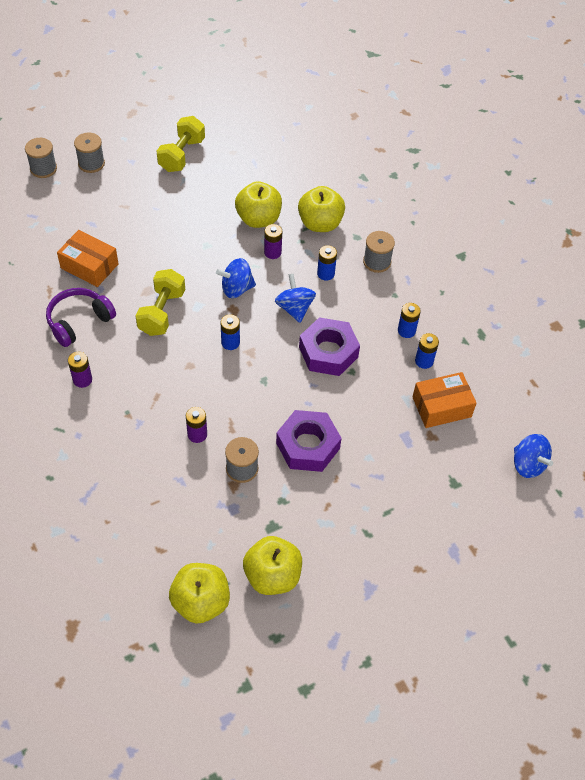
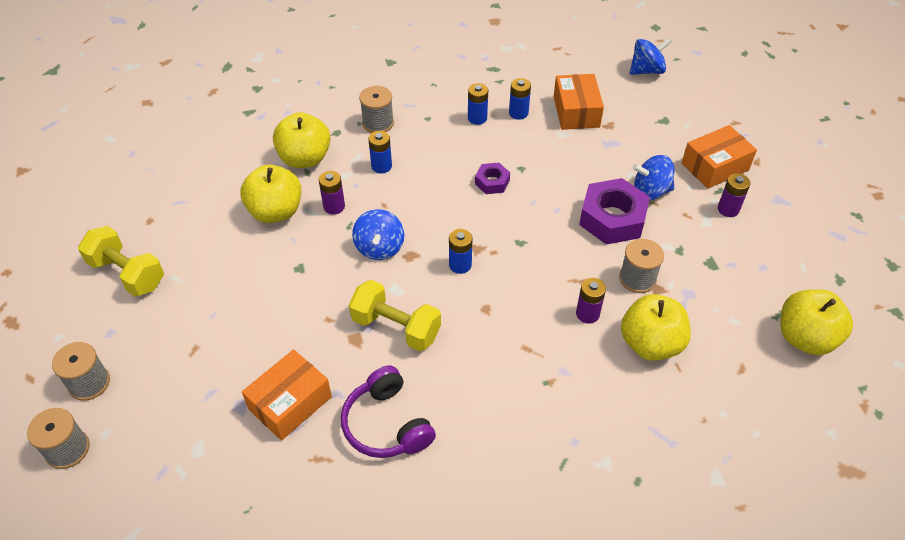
camera: 75 degrees left, 5 degrees down
purple battery [68,352,92,388] -> purple battery moved to [718,173,750,217]
yellow apple [243,536,302,595] -> yellow apple moved to [621,294,691,361]
blue spinning top [275,274,316,323] -> blue spinning top moved to [633,155,675,200]
purple nut [299,317,360,376] -> purple nut [475,163,510,194], size x0.52
none -> orange box [682,125,757,189]

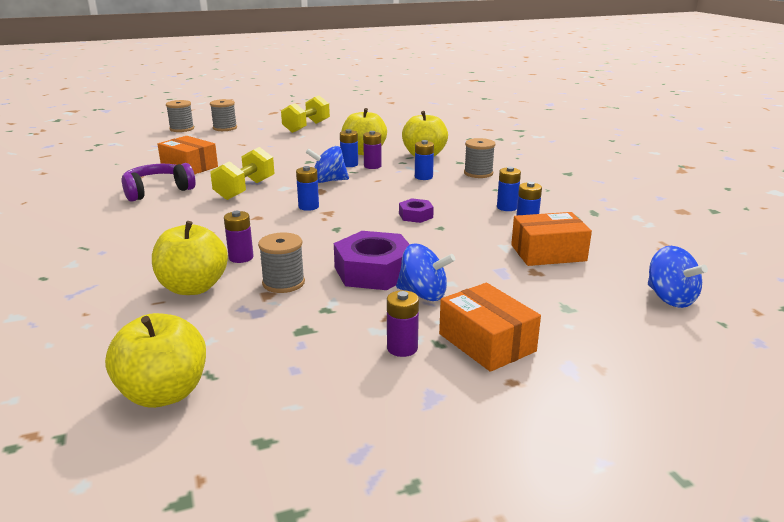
camera: 85 degrees right, 25 degrees down
blue spinning top [633,155,675,200] -> blue spinning top turned 120 degrees clockwise [396,244,455,301]
none -> blue battery [340,129,358,167]

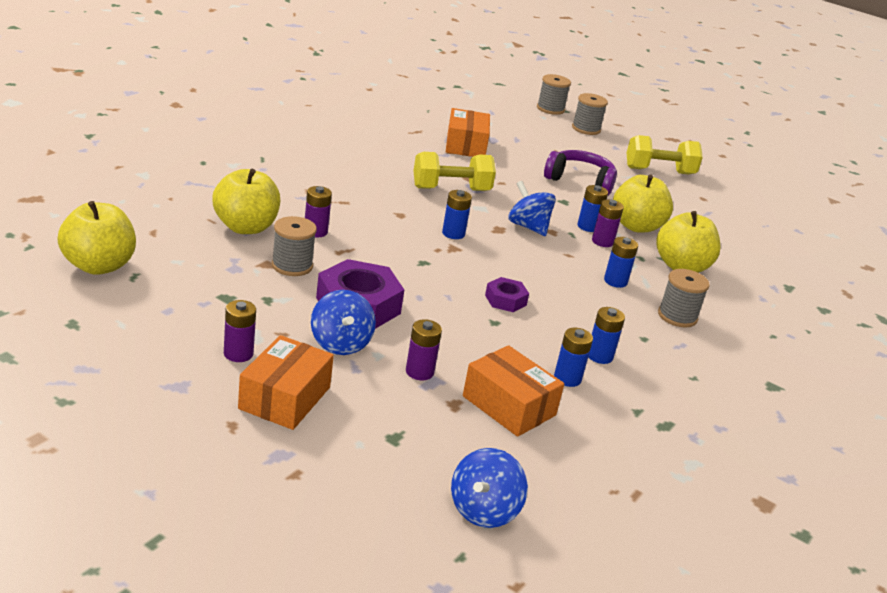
camera: 50 degrees right, 5 degrees up
purple headphones [121,163,195,202] -> purple headphones moved to [544,150,617,196]
none -> purple battery [406,319,442,380]

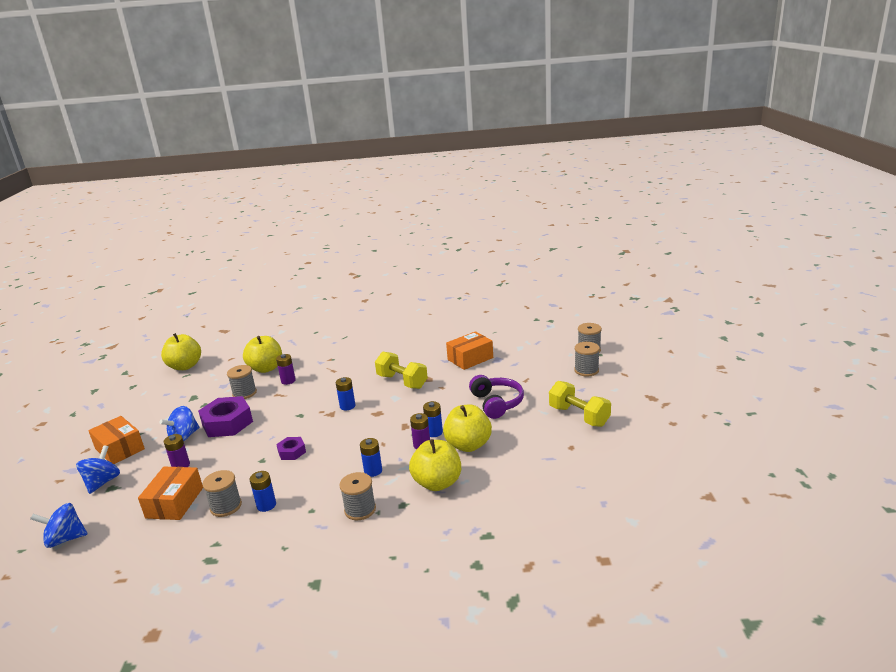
camera: 60 degrees right, 5 degrees down
purple battery [224,300,256,362] -> none
orange box [238,335,334,430] -> orange box turned 60 degrees clockwise [88,416,145,464]
blue spinning top [508,181,556,236] -> blue spinning top moved to [76,445,120,494]
blue battery [554,328,593,387] -> grey spool [202,470,242,517]

